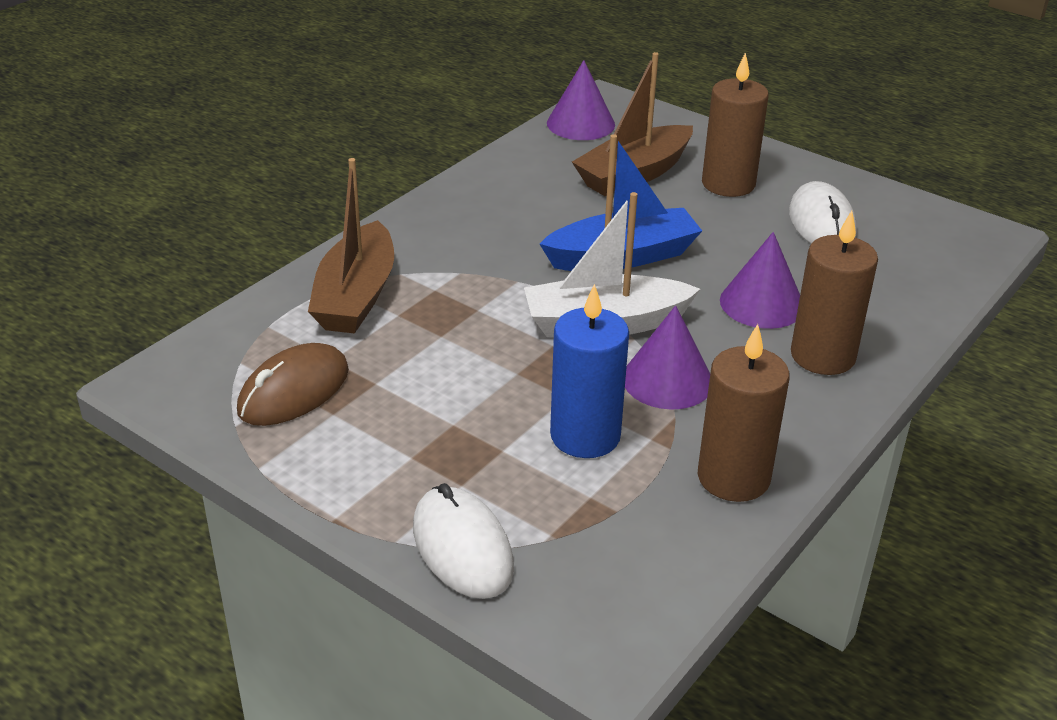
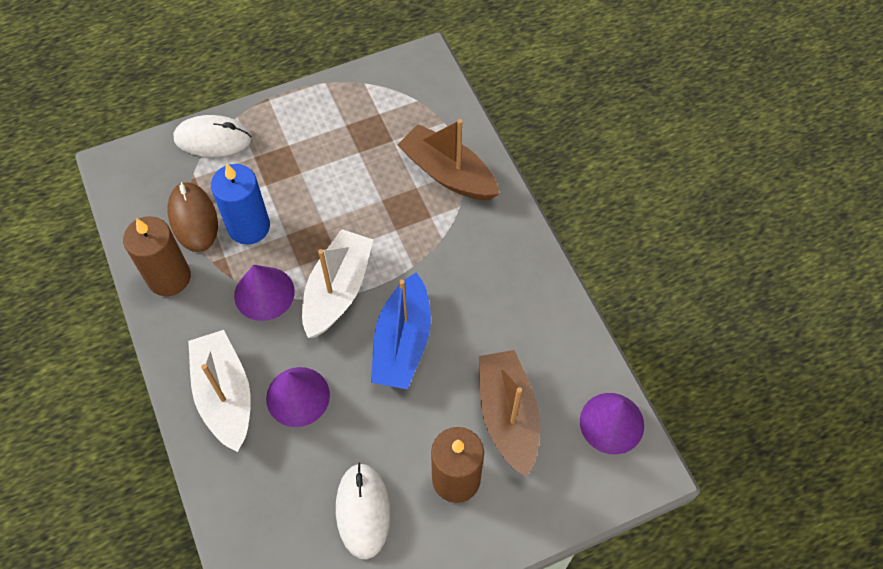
camera: 120 degrees right, 25 degrees up
brown mouse [237,343,349,426] -> brown mouse moved to [168,182,218,252]
white mouse [789,181,857,244] -> white mouse turned 60 degrees clockwise [336,463,390,559]
brown candle [791,211,878,375] -> white boat [188,330,251,452]

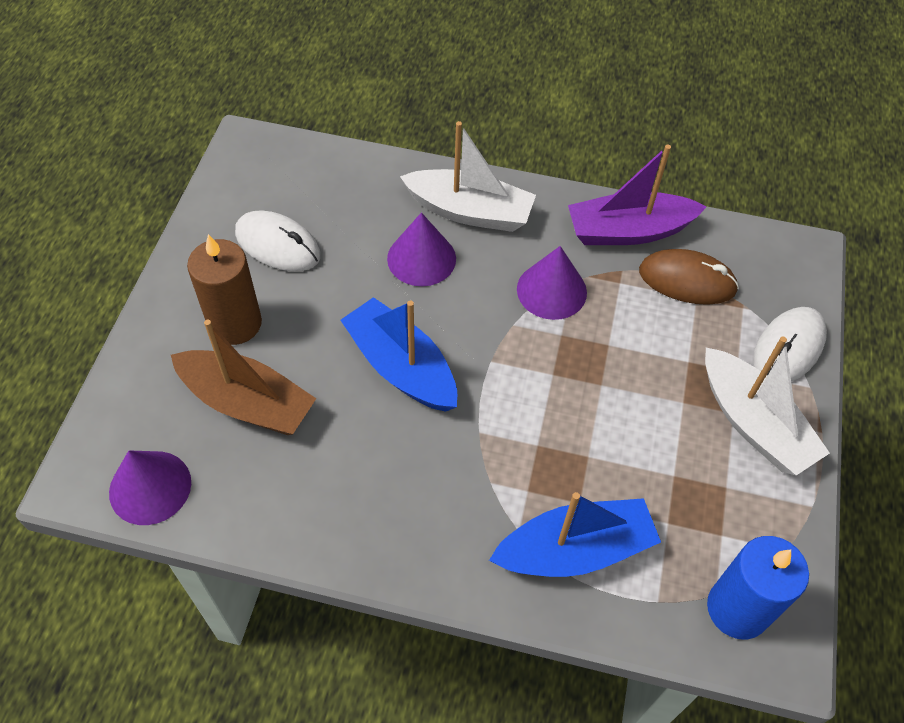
camera: 125 degrees right, 5 degrees down
brown candle [123,216,191,296] -> purple boat [568,145,706,245]
blue candle [211,164,270,245] -> blue candle moved to [707,536,809,640]
white boat [302,229,373,338] -> white boat moved to [705,337,830,475]
brown boat [398,119,499,200] -> blue boat [489,492,661,577]

